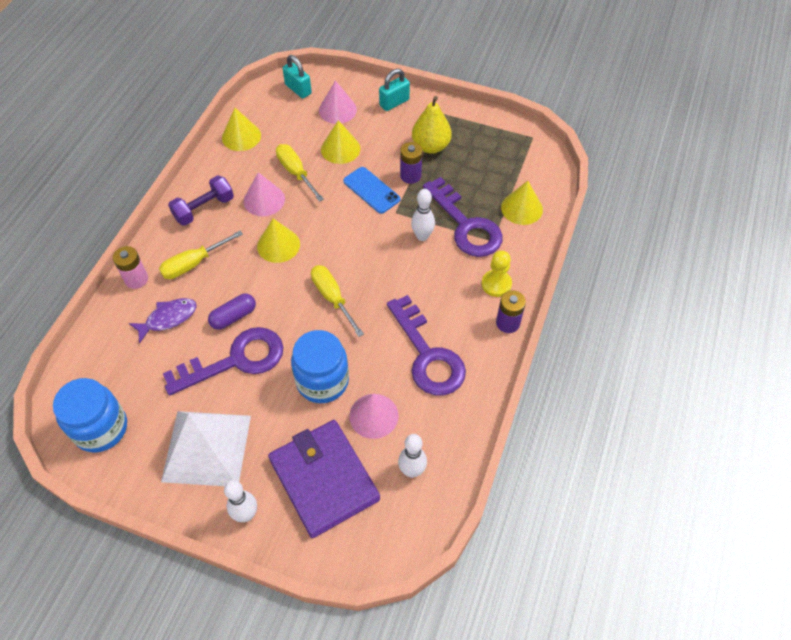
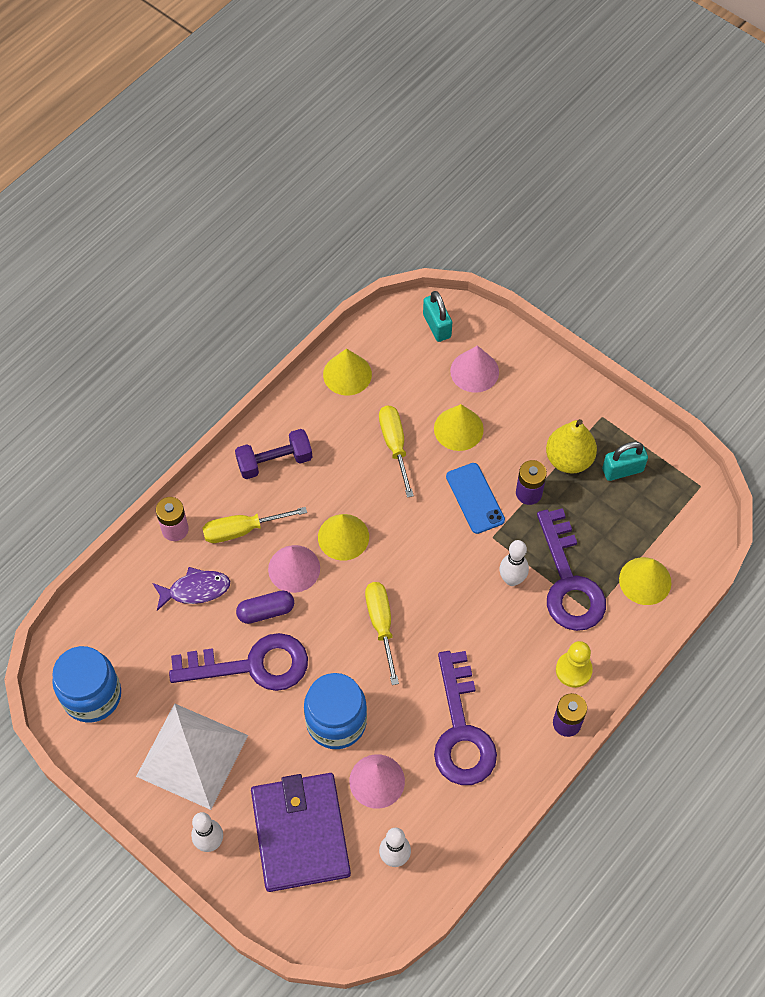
camera: 20 degrees right, 5 degrees up
pink cone [244,172,285,216] -> pink cone moved to [268,545,320,593]
turquoise padlock [379,69,410,111] -> turquoise padlock moved to [602,441,648,481]

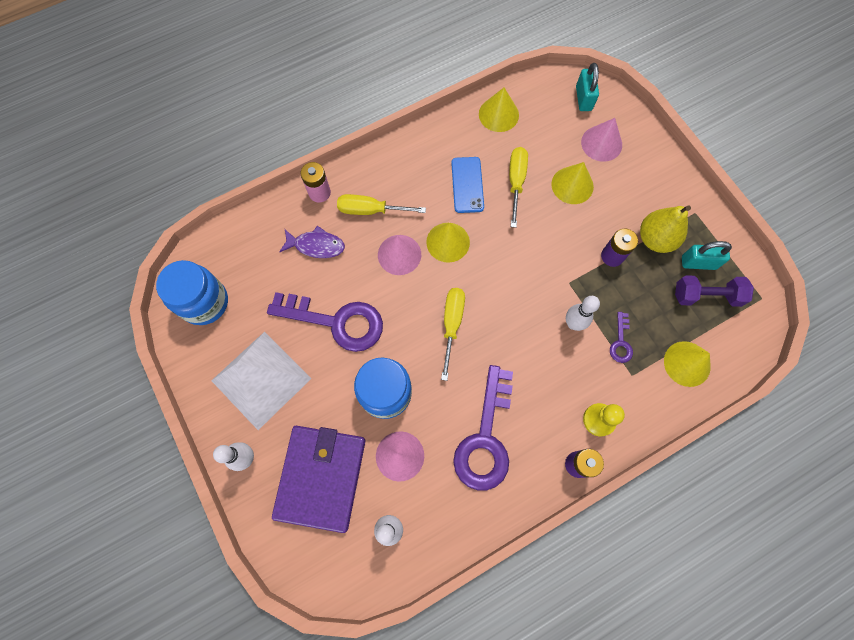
camera: 20 degrees right, 10 degrees up
purple dumbbell [235,429,312,479] -> purple dumbbell moved to [675,275,754,307]
purple capsule [236,590,294,624] -> none
blue phone [446,463,505,534] -> blue phone moved to [451,157,484,213]
purple key [537,508,606,631] -> purple key [610,312,633,363], size x0.45

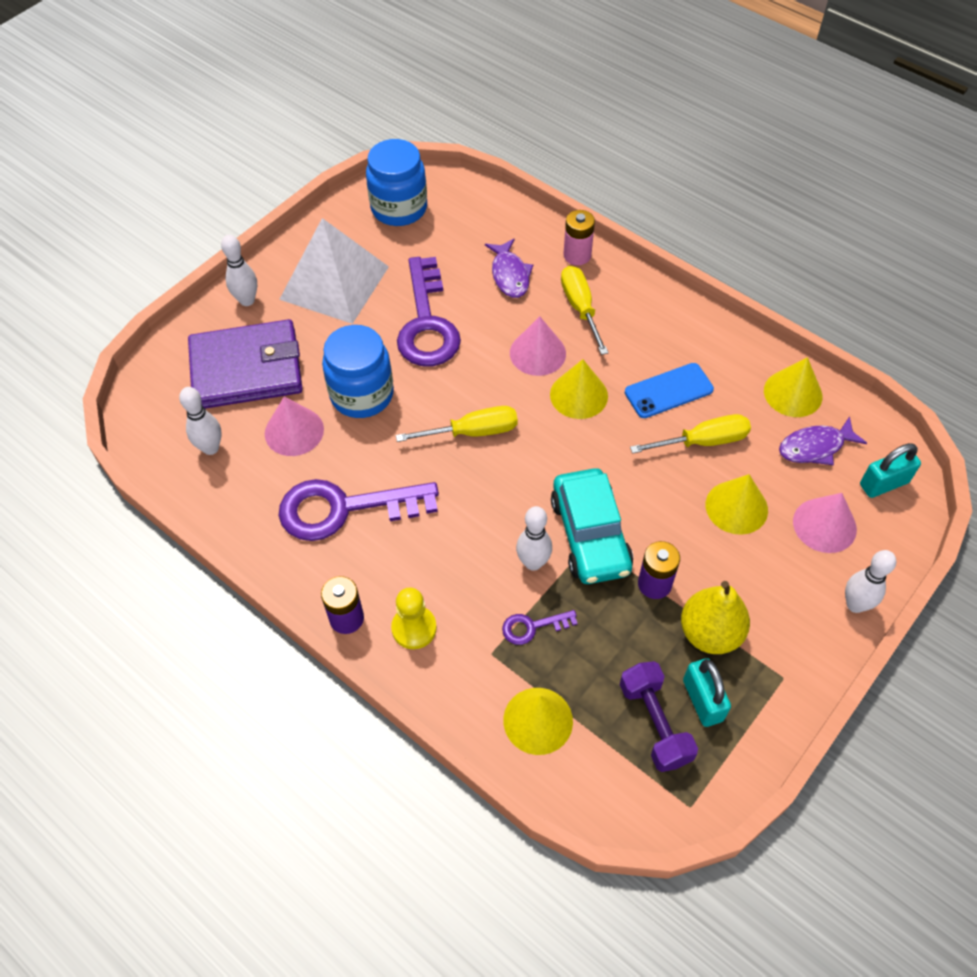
camera: 70 degrees right, 15 degrees down
none -> turquoise car [551,468,633,584]
none -> purple fish [779,416,867,465]
none -> white bowling pin [845,550,896,613]

